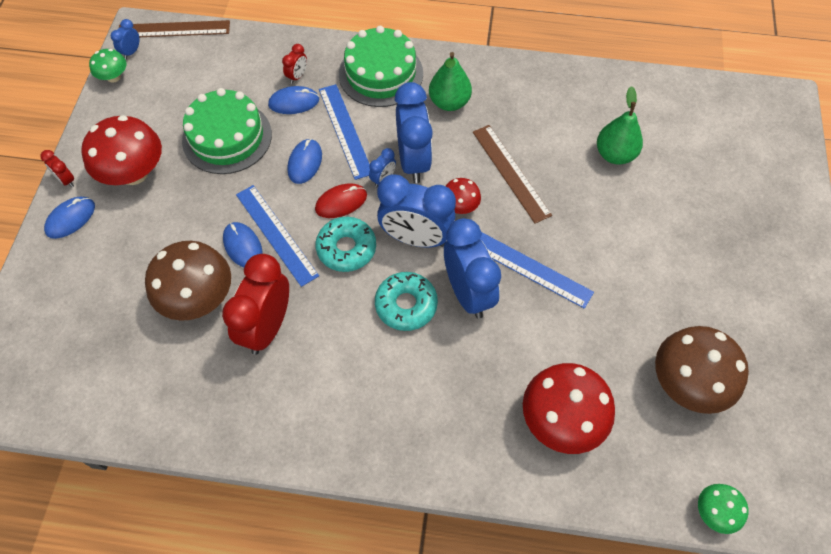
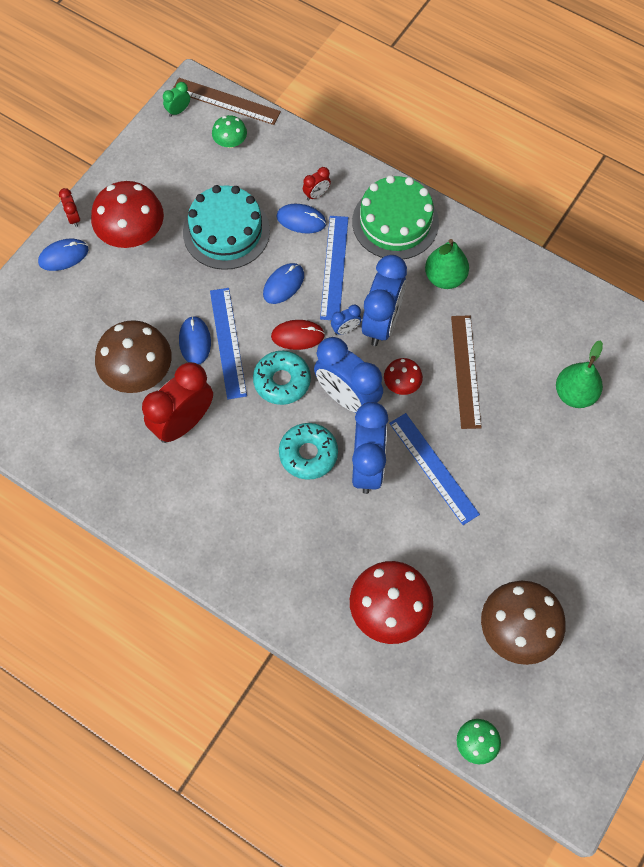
camera: 25 degrees right, 5 degrees up
green mushroom [89,49,126,83] -> green mushroom moved to [212,115,247,148]
blue clock [111,19,140,59] -> green clock [163,82,190,117]
green cake [182,88,272,174] -> turquoise cake [183,185,270,270]

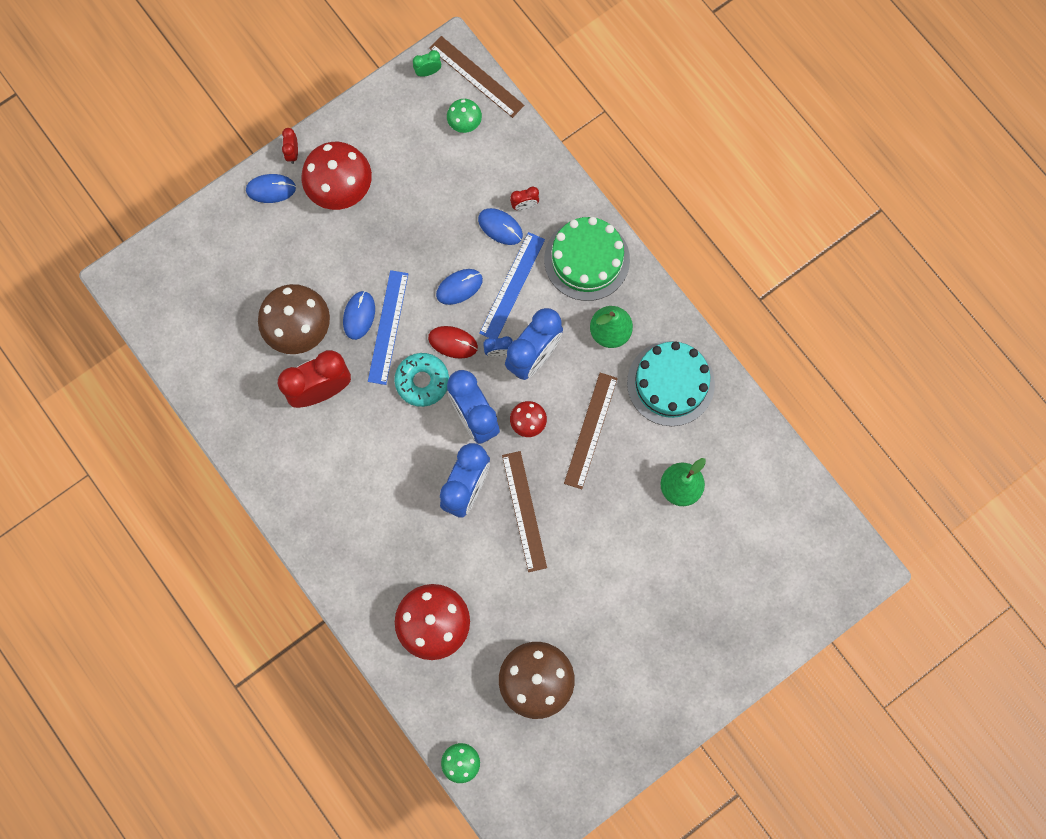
camera: 20 degrees right, 10 degrees up
turquoise cake [183,185,270,270] -> turquoise cake moved to [627,341,715,426]
turquoise donut [279,423,338,480] -> none
blue ruler [389,413,480,525] -> brown ruler [502,451,547,572]

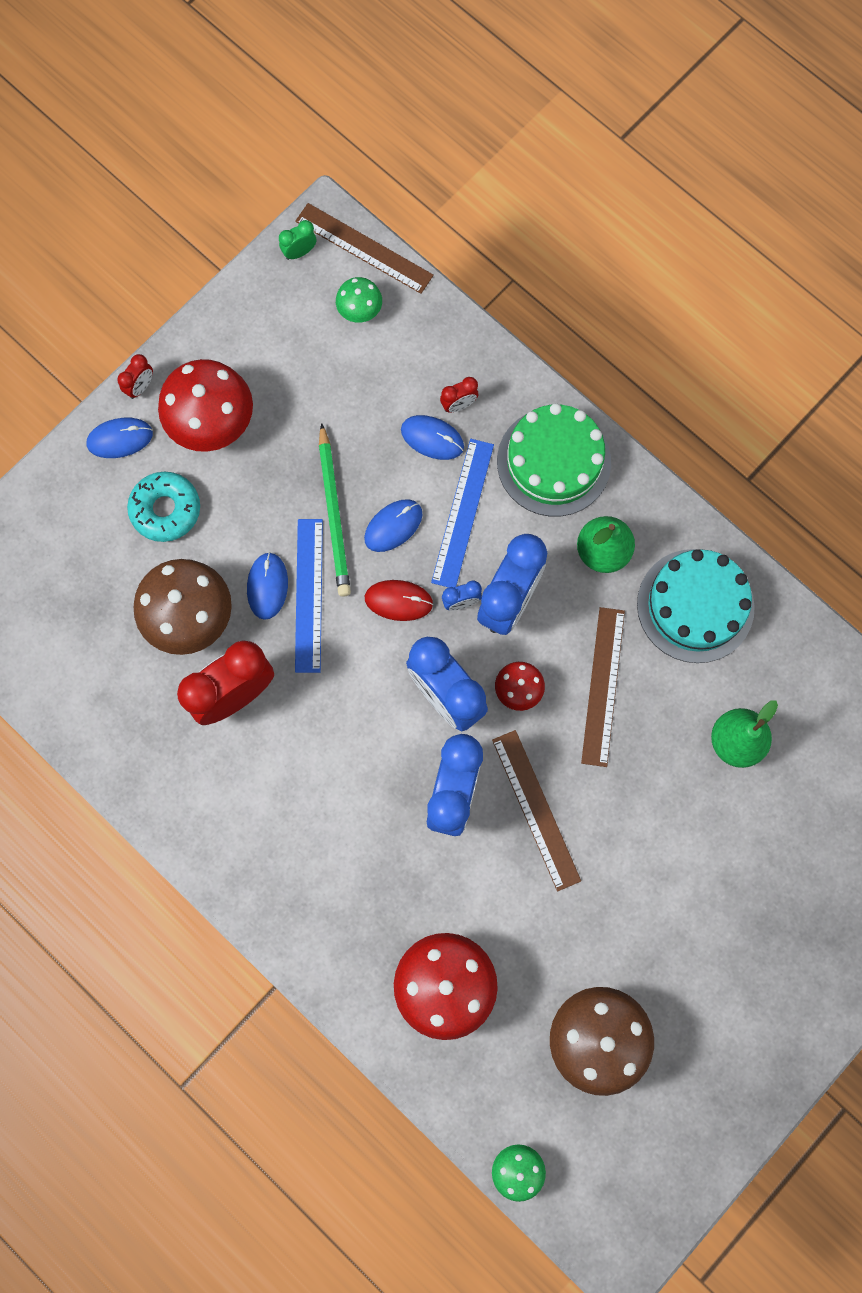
camera: 10 degrees left, 0 degrees up
red clock [282,128,298,164] -> red clock turned 135 degrees counterclockwise [117,354,153,399]
turquoise donut [394,353,449,407] -> turquoise donut moved to [127,472,200,542]
none -> green pencil [319,423,351,597]

